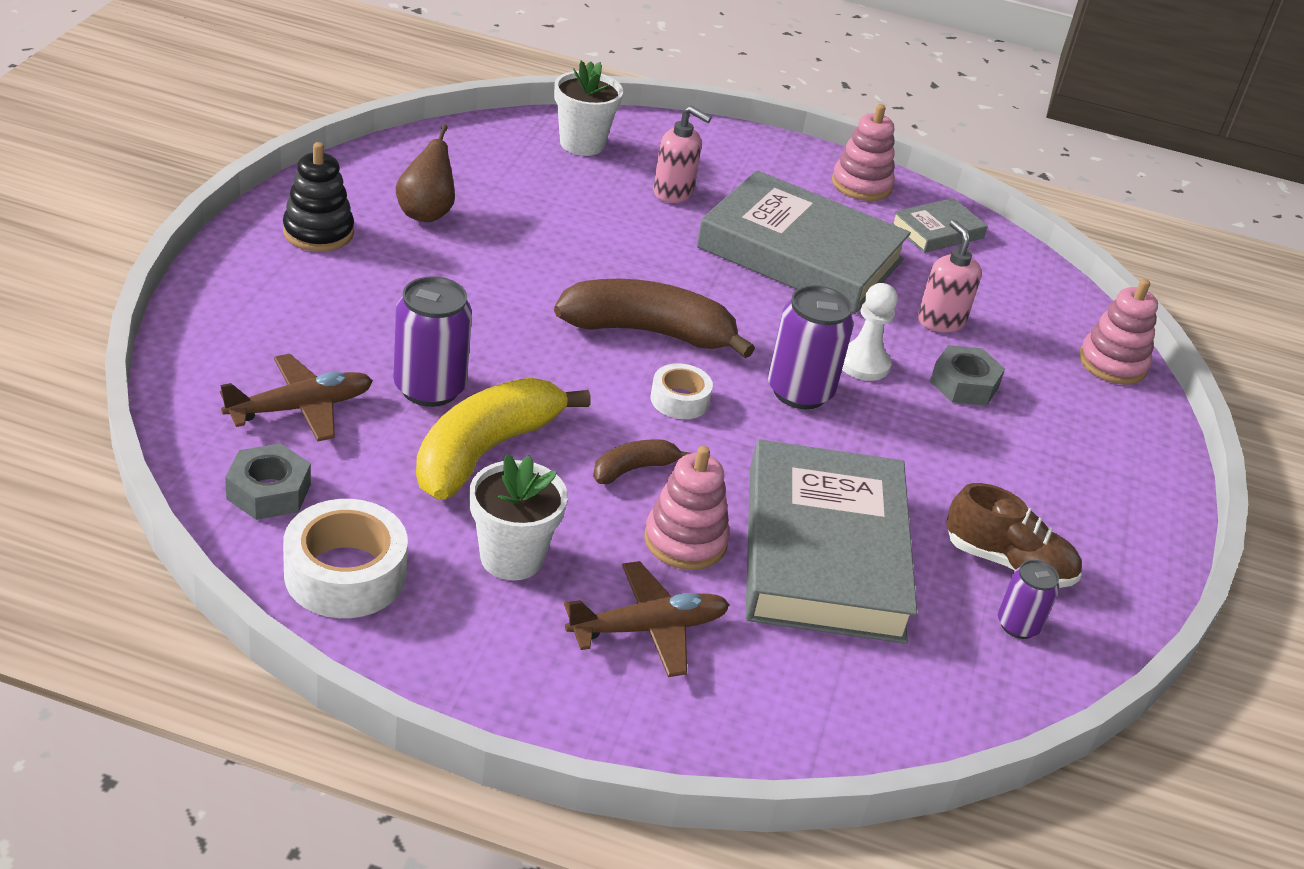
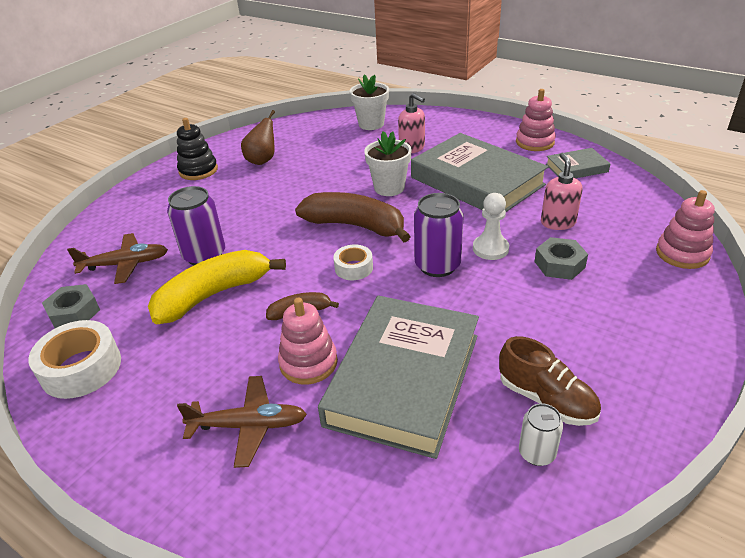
camera: 25 degrees right, 0 degrees up
white flower pot [470,454,568,581] -> white flower pot moved to [364,131,412,196]
purple can [998,560,1060,639] -> white can [519,403,563,466]

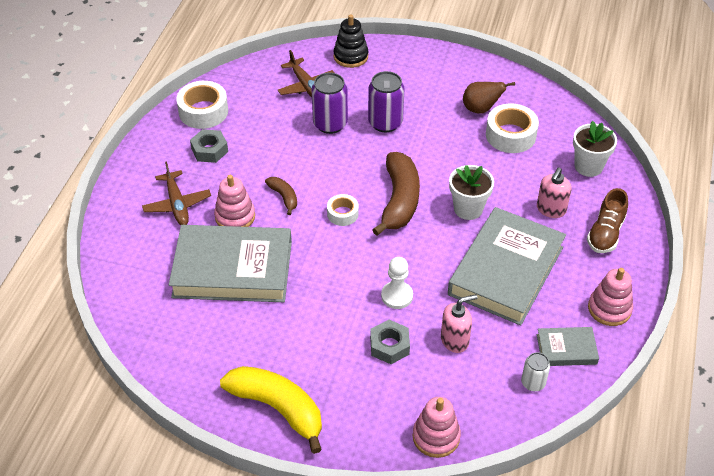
camera: 70 degrees right, 10 degrees up
grey nut [42,284,100,328] -> grey nut moved to [190,129,228,163]
yellow banana [148,250,286,324] -> yellow banana moved to [220,366,322,454]
black stacking toy [177,118,218,180] -> black stacking toy moved to [333,14,369,68]
purple can [414,193,464,277] -> purple can moved to [368,71,405,132]
brown shoe [499,336,601,426] -> brown shoe moved to [587,188,628,253]
white can [519,403,563,466] -> white can moved to [521,352,550,391]
grey book [546,148,610,178] -> grey book turned 60 degrees counterclockwise [537,327,599,366]
none -> white tape [486,104,539,153]

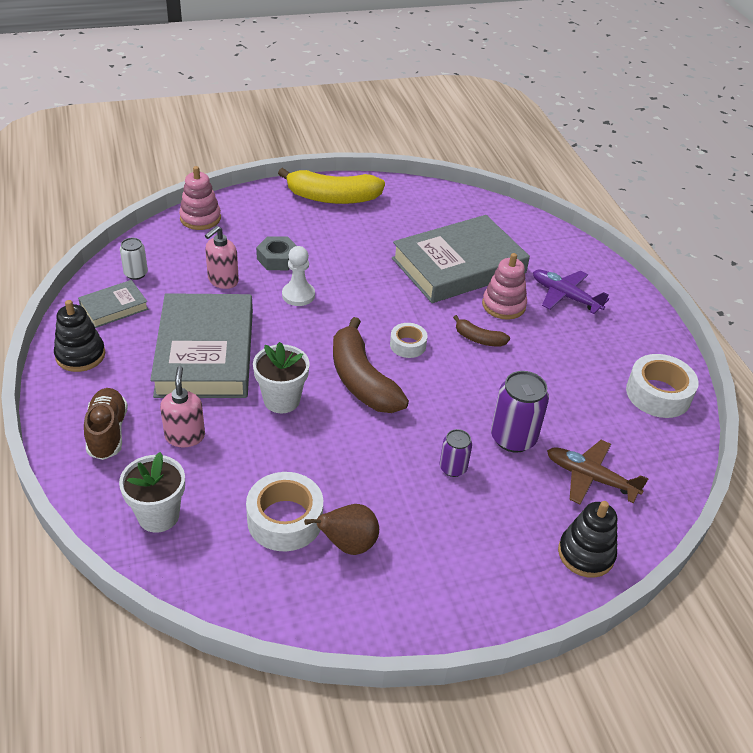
camera: 145 degrees right, 5 degrees down
brown plane [142,161,211,225] -> purple plane [533,270,609,314]
grey nut [190,129,228,163] -> none
purple can [368,71,405,132] -> purple can [440,429,472,477], size x0.58
pink stacking toy [588,268,633,326] -> black stacking toy [54,300,105,372]

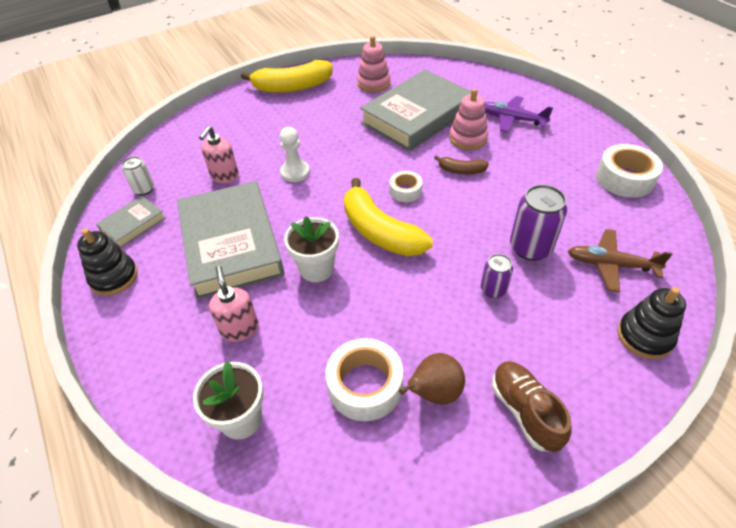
camera: 10 degrees left, 5 degrees up
brown shoe [84,388,128,460] -> brown shoe moved to [492,361,572,452]
pink stacking toy [179,166,221,230] -> pink stacking toy moved to [357,36,390,92]
grey nut [256,236,297,270] -> none
brown banana [333,317,409,413] -> yellow banana [344,178,433,256]

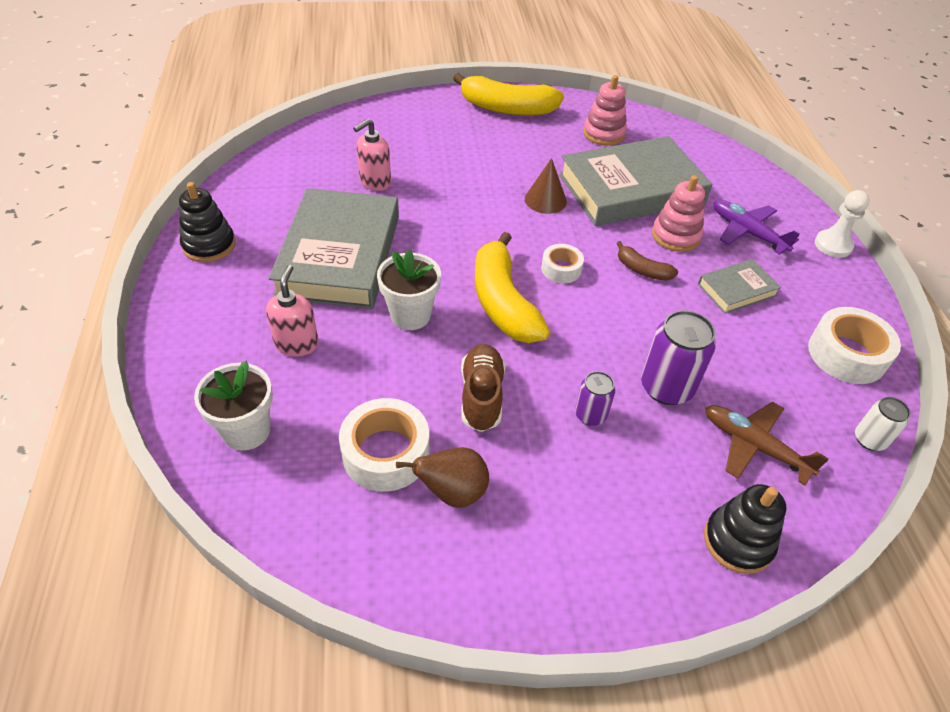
camera: 20 degrees right, 0 degrees up
grey book [96,196,166,248] -> grey book moved to [698,259,781,314]
white can [122,156,154,195] -> white can moved to [855,397,910,451]
white pawn [280,127,310,182] -> white pawn moved to [815,190,870,258]
brown shoe [492,361,572,452] -> brown shoe moved to [461,344,505,432]
none -> brown cone [525,158,567,214]

